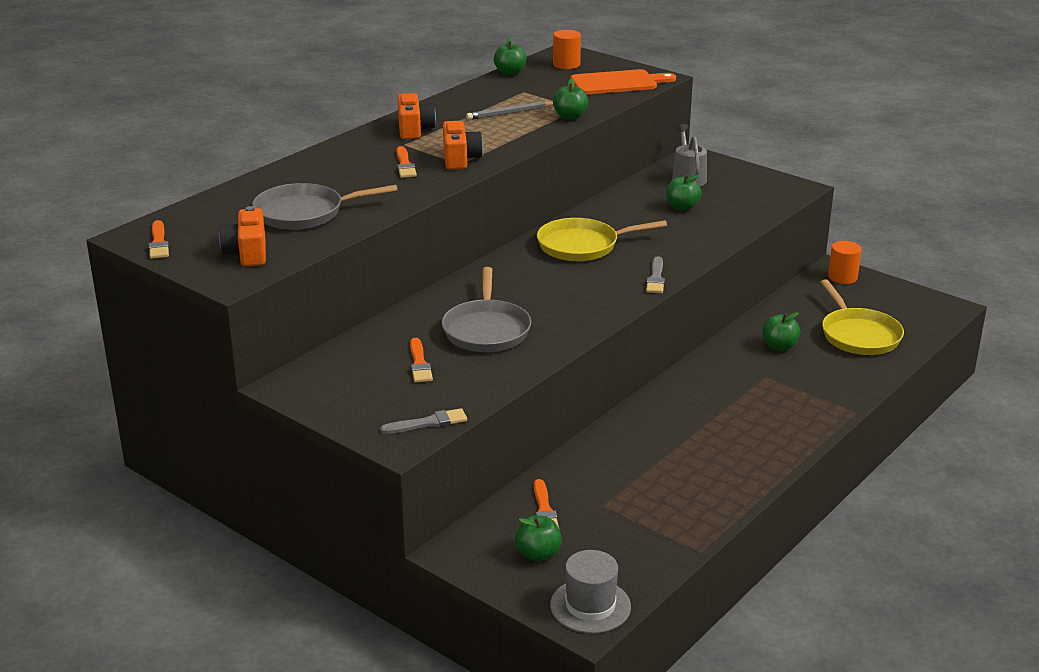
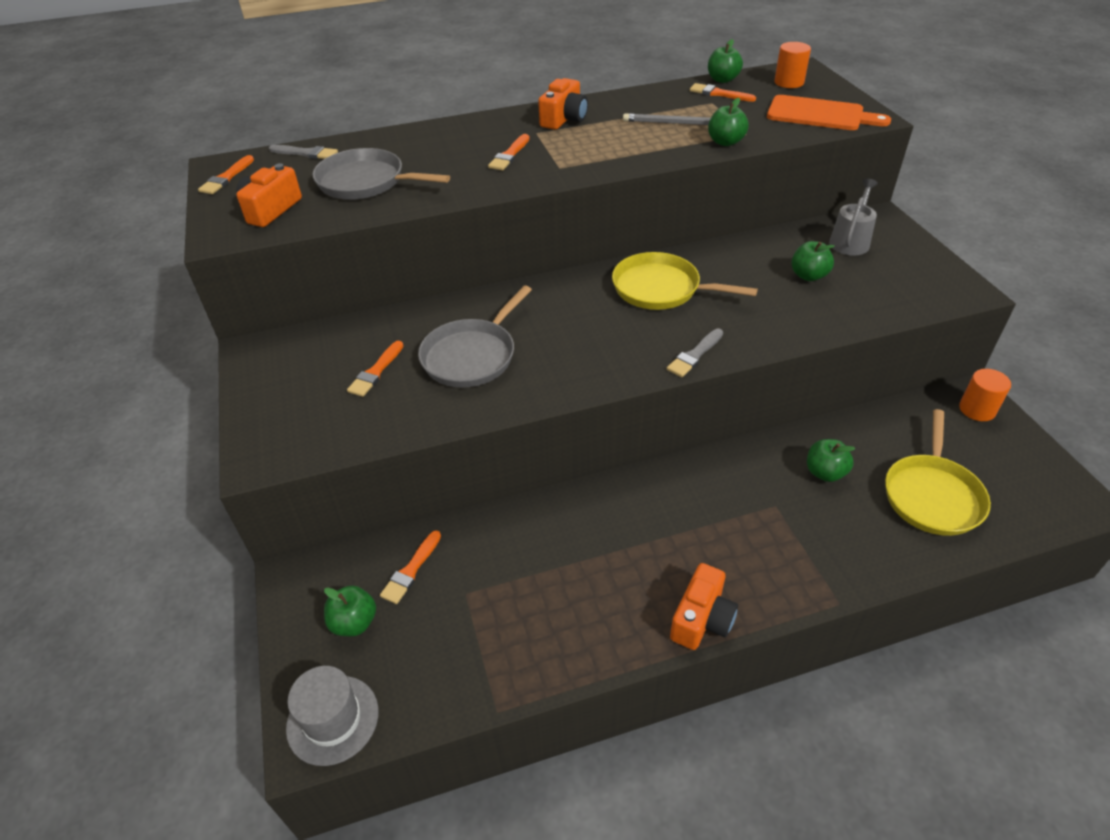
camera: 35 degrees right, 15 degrees up
grey brush [380,408,467,434] -> grey brush moved to [269,145,338,159]
orange camera [443,121,483,170] -> orange camera moved to [670,563,738,650]
none -> orange brush [690,83,756,102]

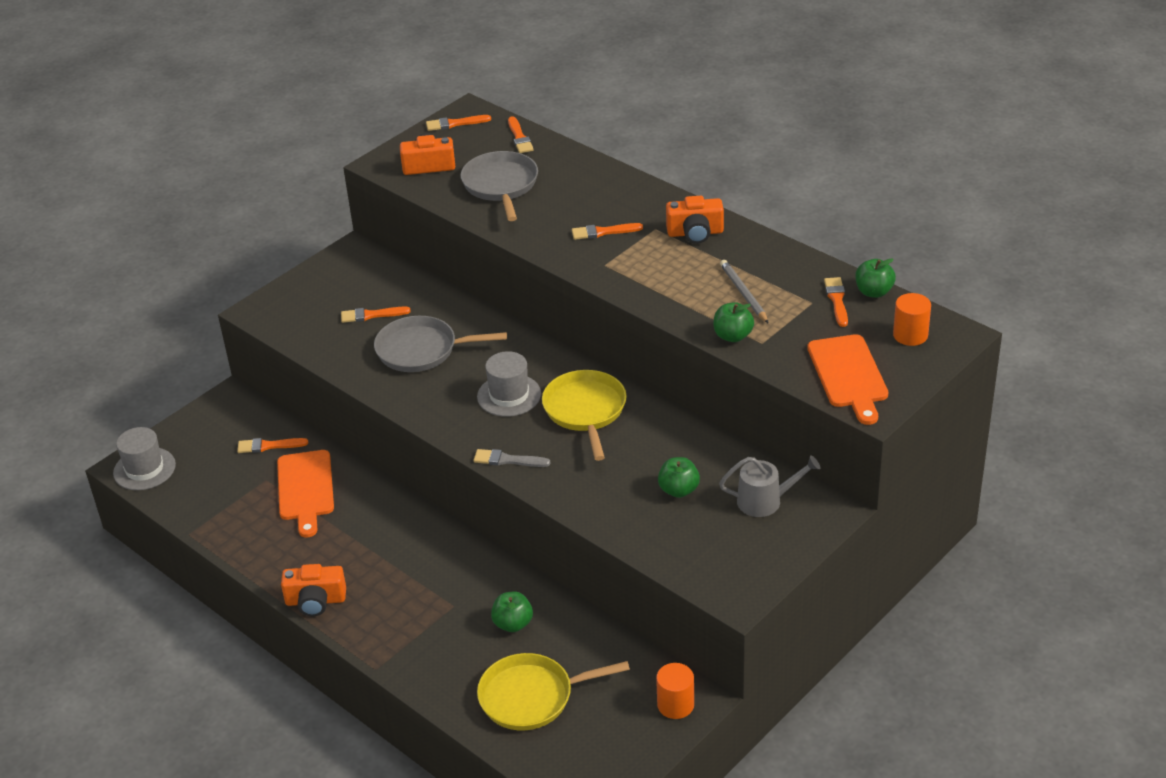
camera: 60 degrees right, 5 degrees down
grey brush [269,145,338,159] -> orange brush [508,116,534,153]
green apple [324,585,376,636] -> none
none -> orange cutting board [277,450,334,537]
none -> grey hat [477,351,541,417]

